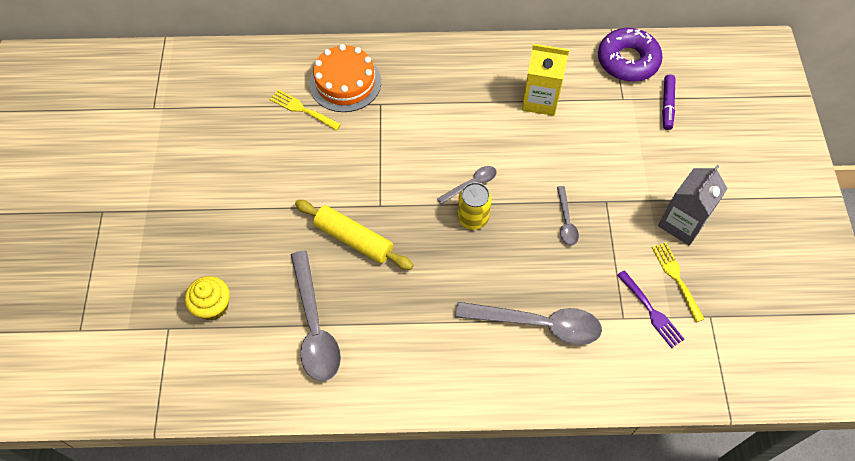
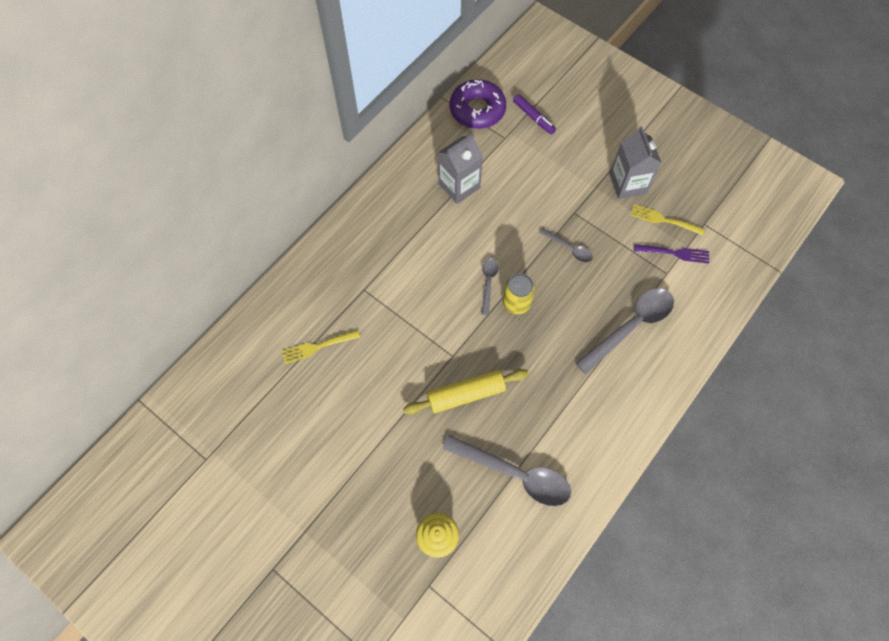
camera: 50 degrees left, 5 degrees up
orange cake [309,44,381,112] -> none
yellow carton [522,44,569,116] -> grey carton [438,133,483,204]

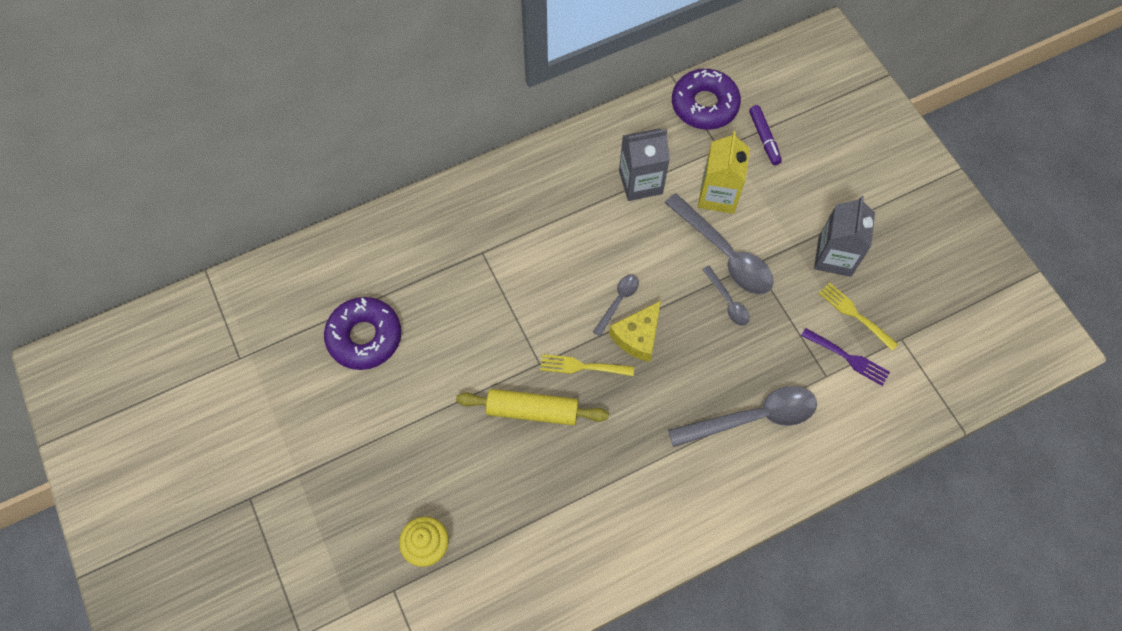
camera: 25 degrees right, 0 degrees up
yellow fork [281,330,360,364] -> yellow fork moved to [540,354,634,376]
grey spoon [443,435,571,506] -> grey spoon moved to [665,193,774,294]
yellow can [503,273,535,314] -> yellow cheese [609,301,661,362]
none -> purple donut [324,297,401,370]
none -> yellow carton [698,131,750,214]

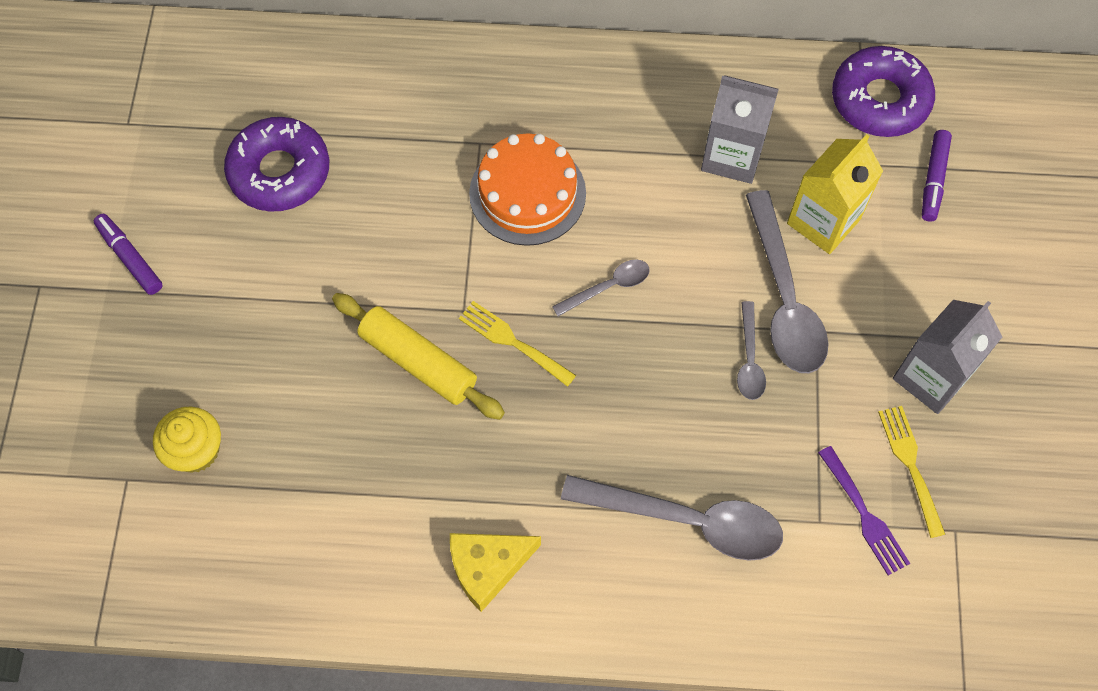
camera: 30 degrees right, 0 degrees up
yellow cheese [609,301,661,362] -> yellow cheese moved to [450,533,541,612]
none -> purple marker [94,214,163,295]
none -> orange cake [469,134,586,246]

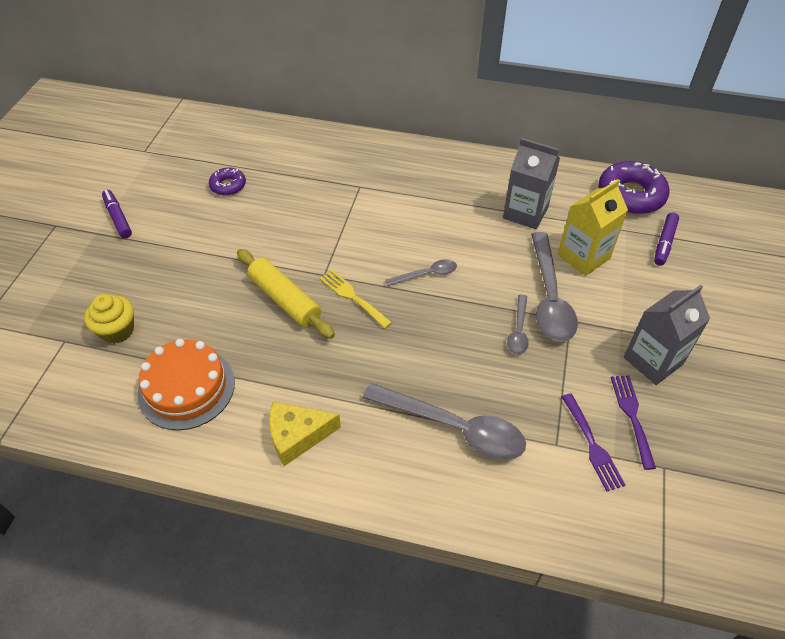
camera: 10 degrees right, 15 degrees down
purple donut [224,117,329,212] -> purple donut [209,167,246,196], size x0.54
orange cake [469,134,586,246] -> orange cake moved to [137,339,235,430]
yellow fork [878,406,945,538] -> purple fork [611,375,656,470]

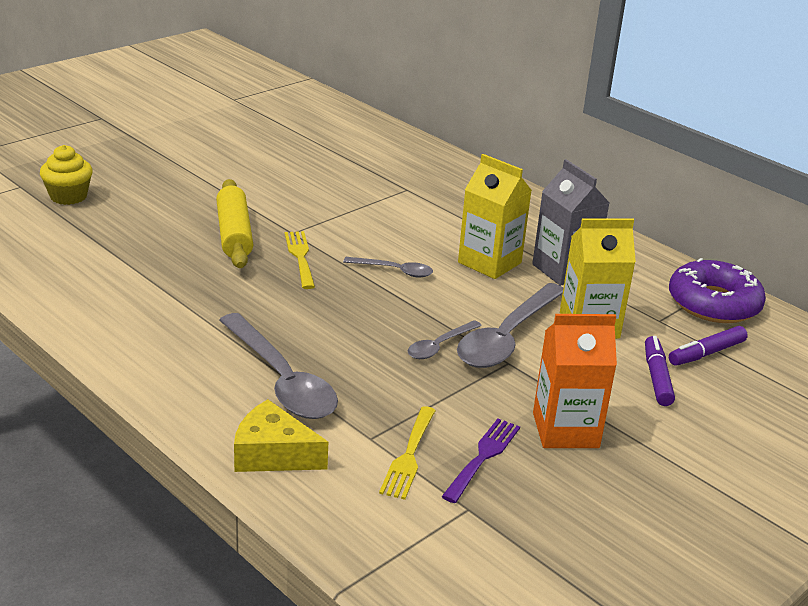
camera: 30 degrees right, 20 degrees down
purple marker [102,190,132,238] -> purple marker moved to [645,336,675,406]
orange cake [137,339,235,430] -> none
purple donut [209,167,246,196] -> none
yellow cheese [269,402,341,466] -> yellow cheese moved to [234,399,328,472]
purple fork [562,393,626,491] -> yellow fork [379,406,436,500]
grey carton [624,285,710,385] -> orange carton [533,314,617,448]
none -> yellow carton [458,154,532,279]

